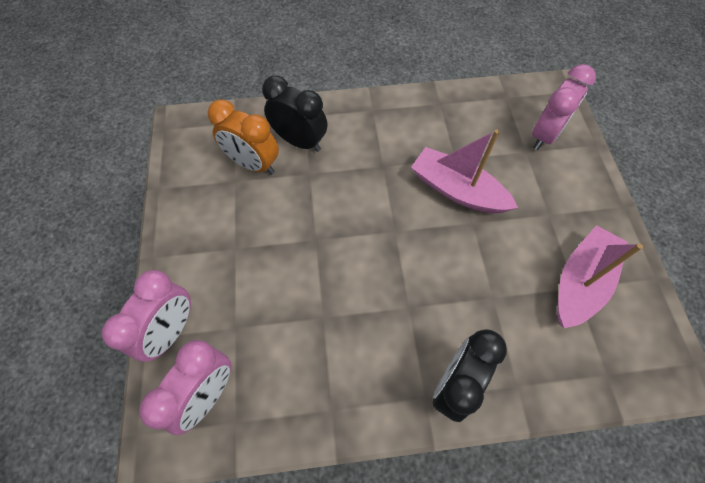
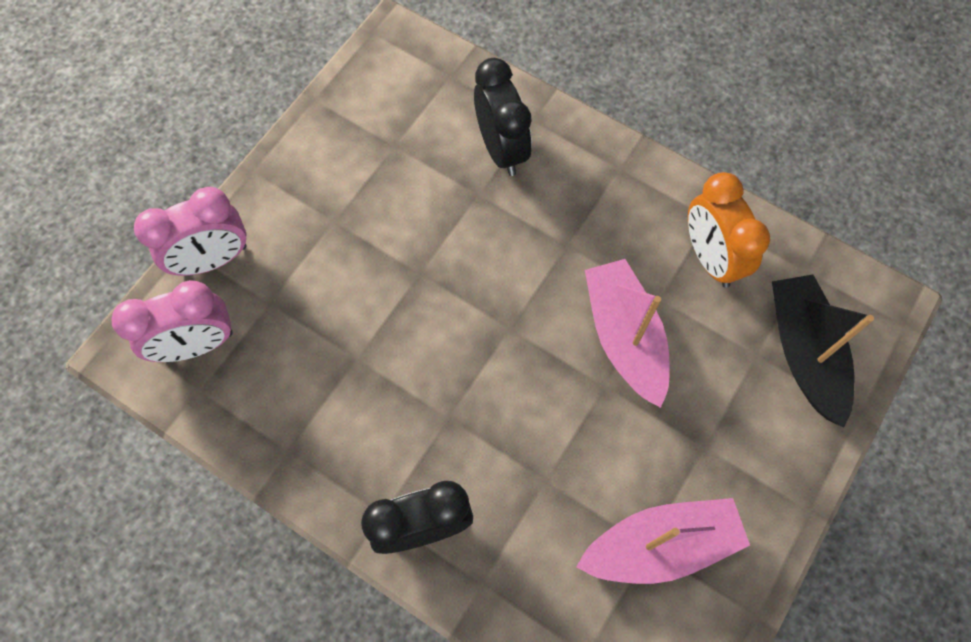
camera: 40 degrees right, 5 degrees up
orange clock [208,99,279,175] -> orange clock moved to [688,172,770,288]
pink clock [532,64,596,150] -> black boat [772,274,874,428]

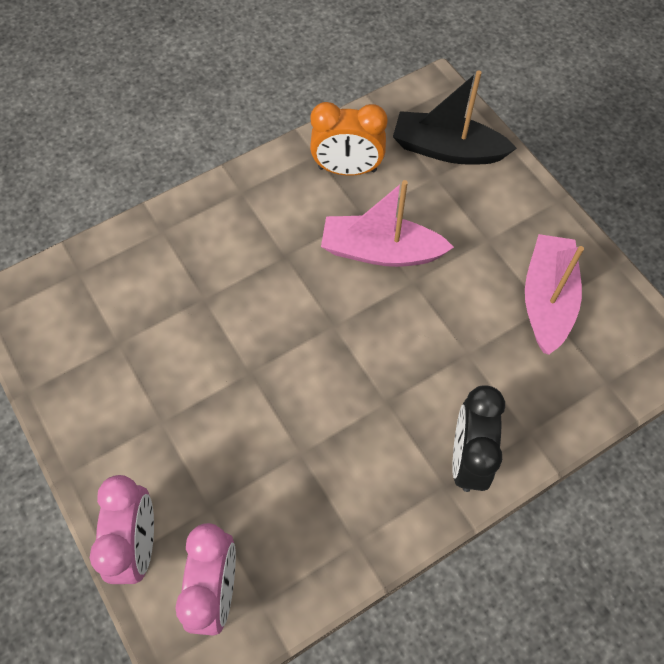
camera: 65 degrees left, 5 degrees down
black clock [474,58,532,176] -> none

